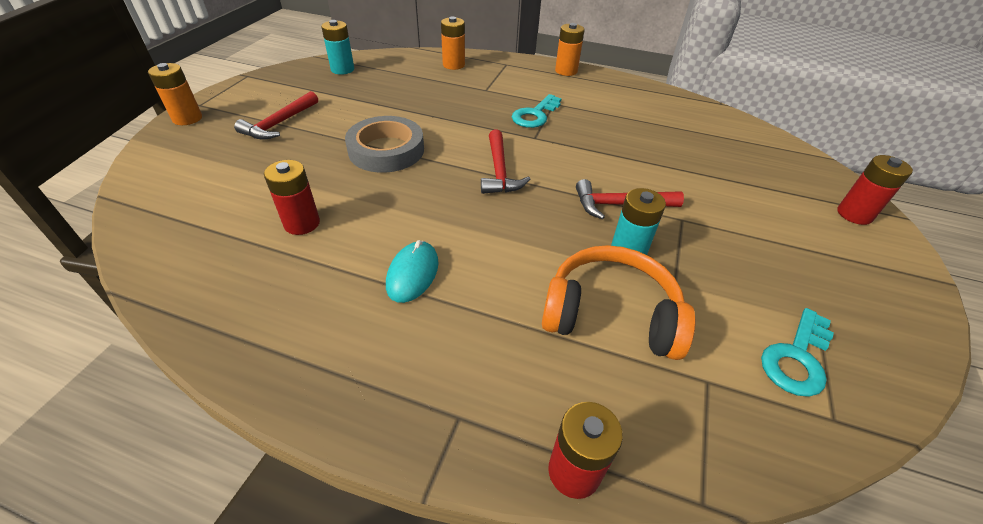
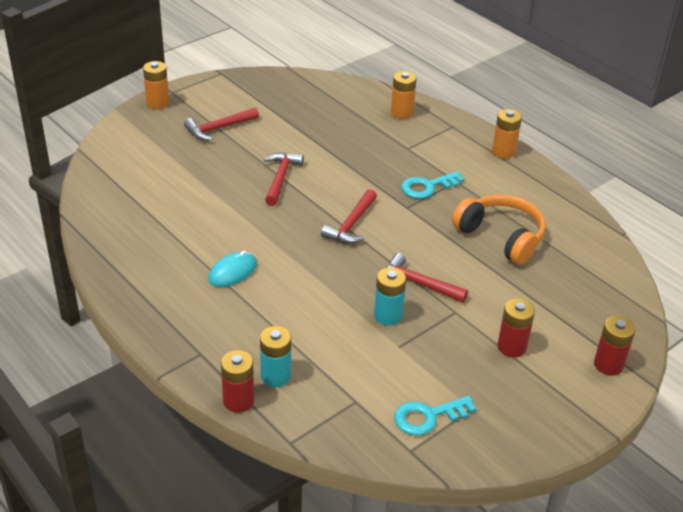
camera: 30 degrees right, 5 degrees down
red battery [264,160,320,235] -> red battery moved to [498,298,535,358]
turquoise battery [321,20,354,75] -> turquoise battery moved to [260,326,291,387]
grey tape [345,116,424,173] -> red hammer [263,153,304,206]
orange headphones [542,245,695,360] -> orange headphones moved to [452,194,546,265]

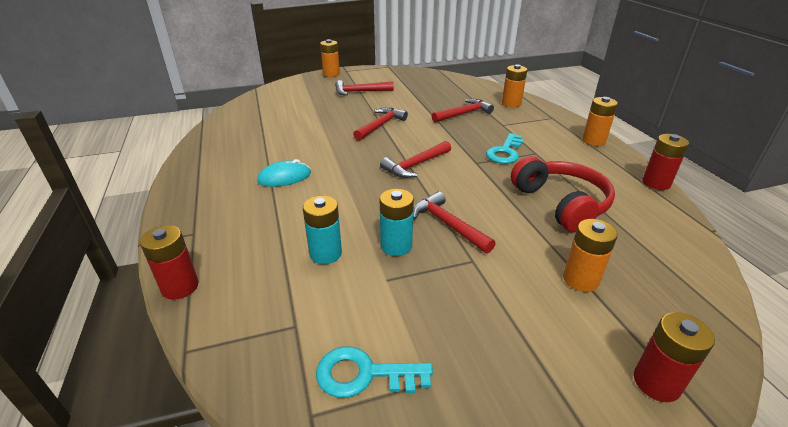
camera: 25 degrees right, 5 degrees down
turquoise battery [260,326,291,387] -> turquoise battery moved to [303,196,342,264]
turquoise key [401,171,464,199] -> turquoise key turned 60 degrees counterclockwise [486,133,523,164]
orange headphones [452,194,546,265] -> red headphones [511,156,615,233]
red battery [498,298,535,358] -> red battery moved to [642,134,689,190]
none -> red hammer [432,99,494,123]
none -> orange battery [563,219,618,292]

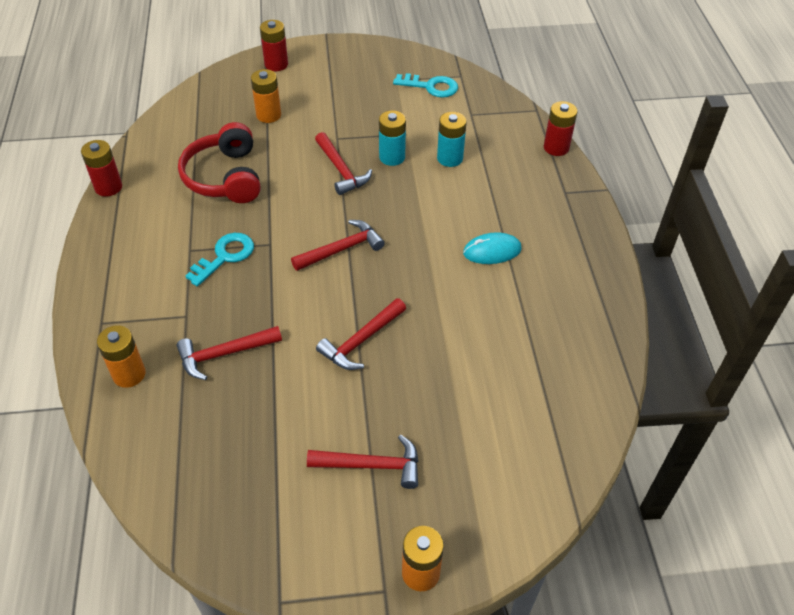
camera: 170 degrees left, 15 degrees up
orange battery [582,97,618,146] -> none

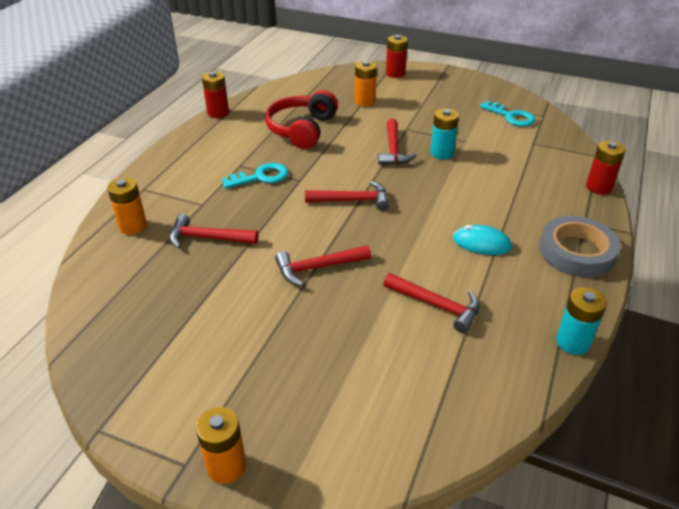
camera: 30 degrees right, 10 degrees down
red hammer [307,434,418,489] -> red hammer moved to [383,273,480,333]
turquoise battery [437,112,467,167] -> turquoise battery moved to [556,287,607,355]
none -> grey tape [539,216,621,277]

